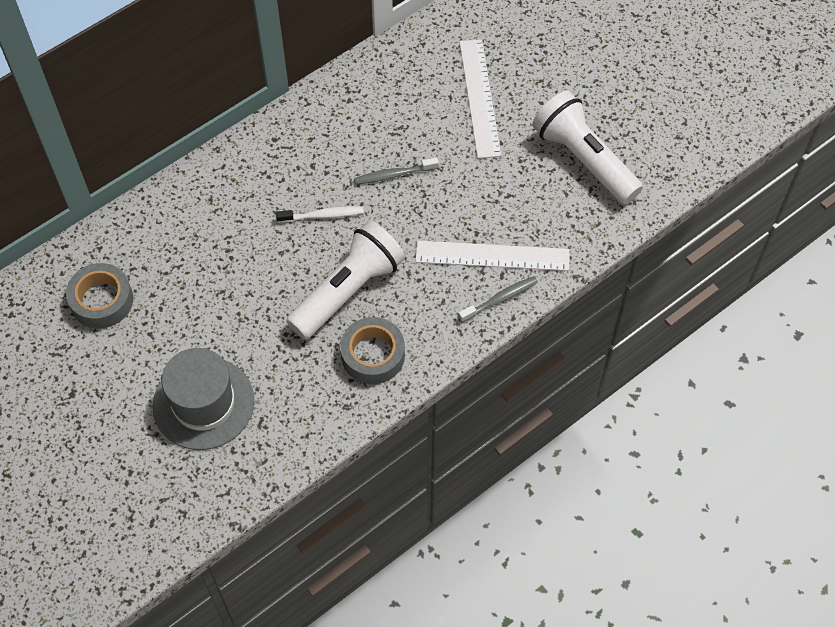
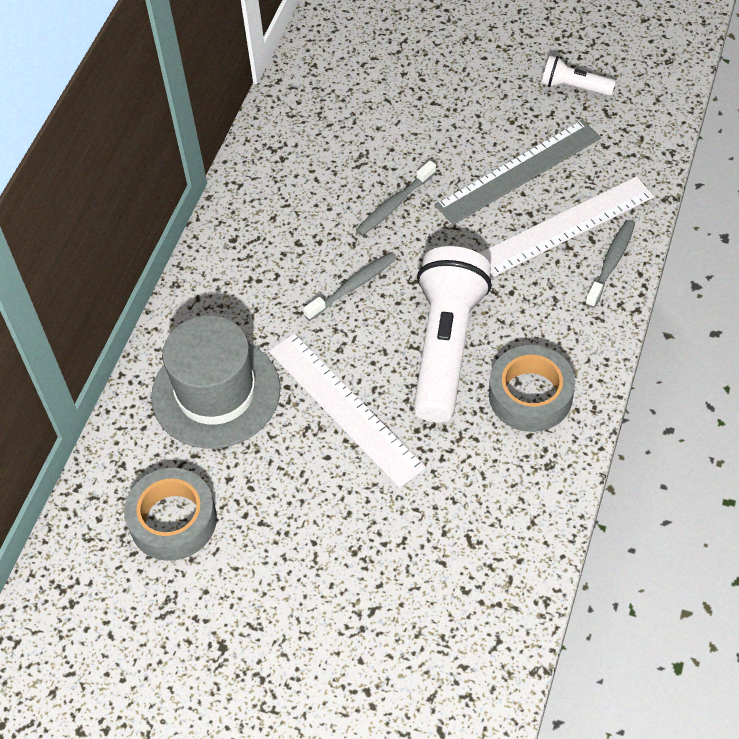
camera: 30 degrees left, 5 degrees down
grey hat [153,348,254,450] -> grey hat moved to [151,315,280,449]
white toothbrush [276,206,364,223] -> grey toothbrush [303,252,396,321]
white ruler [459,39,501,159] -> white ruler moved to [269,333,426,488]
white flashlight [532,91,643,205] -> white flashlight [541,55,616,96], size x0.47
none -> grey ruler [435,120,601,225]

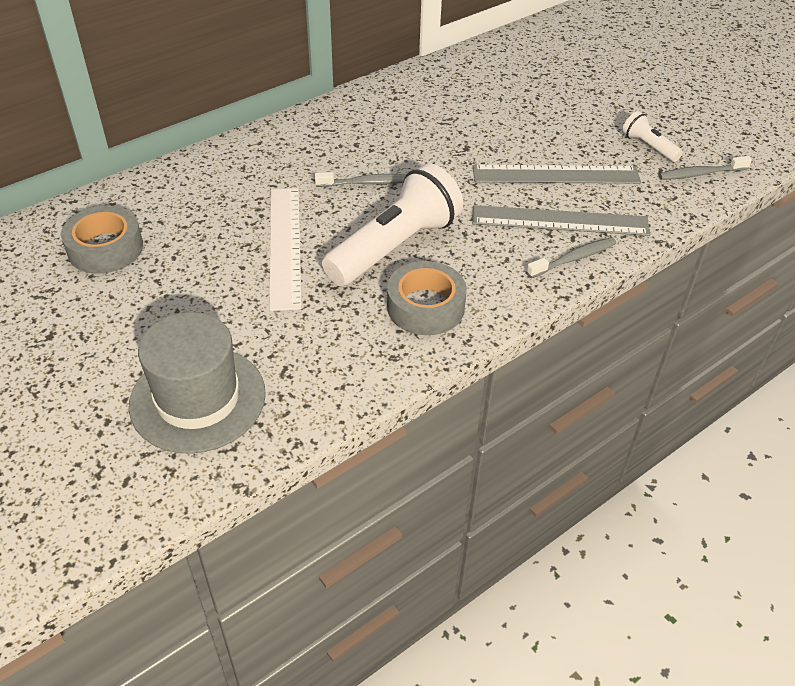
camera: 30 degrees right, 10 degrees down
grey hat [151,315,280,449] -> grey hat moved to [129,312,266,454]
grey toothbrush [356,161,436,236] -> grey toothbrush moved to [659,156,752,180]
white ruler [479,176,654,277] -> grey ruler [472,205,650,236]

